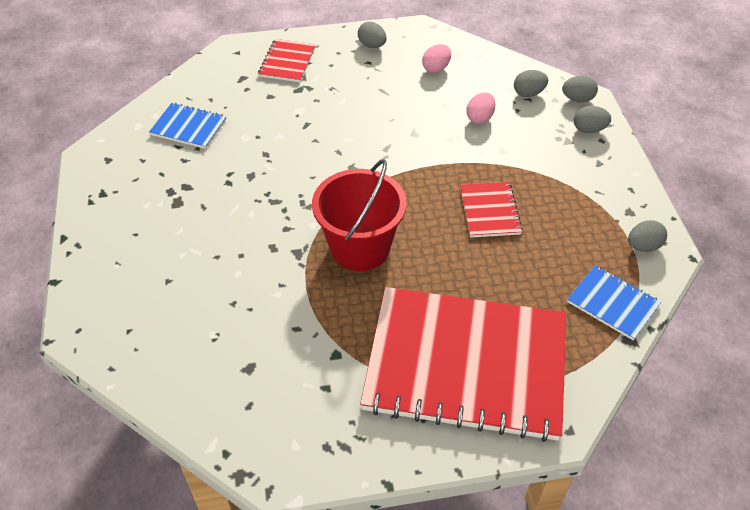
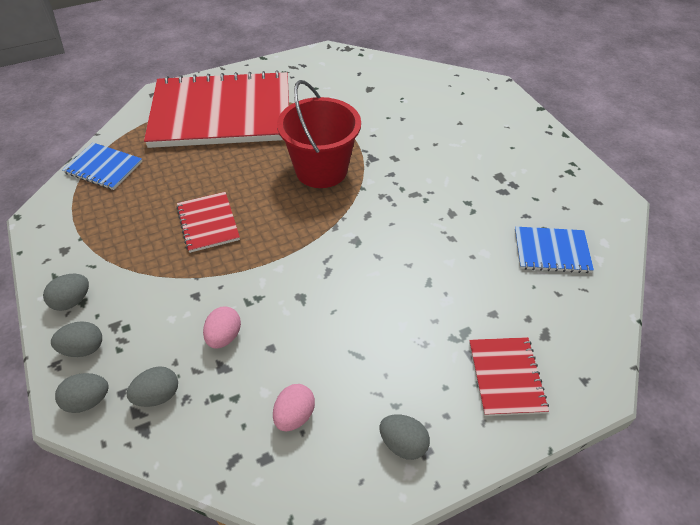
camera: 165 degrees right, 0 degrees up
grey egg [628,220,667,252] -> grey egg moved to [43,274,89,311]

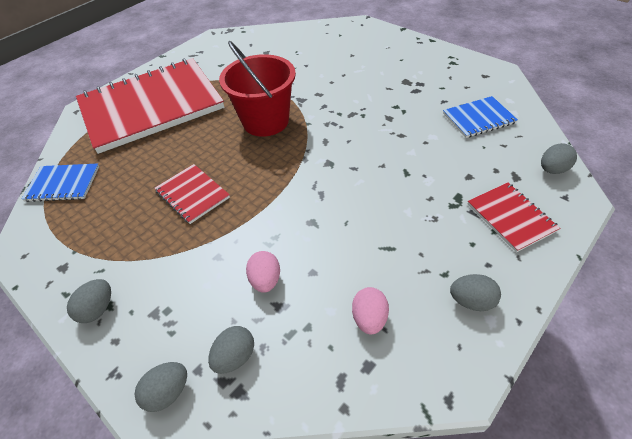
camera: 20 degrees left, 0 degrees up
grey egg [51,321,102,357] -> grey egg moved to [541,143,577,174]

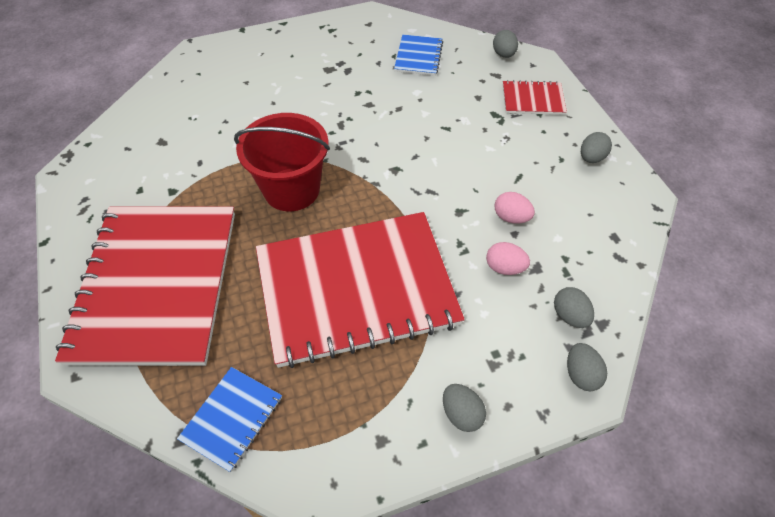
camera: 65 degrees left, 5 degrees up
red notebook [155,164,230,224] -> red notebook [256,212,465,368], size x2.40
pink egg [352,287,389,334] -> pink egg moved to [495,192,535,223]

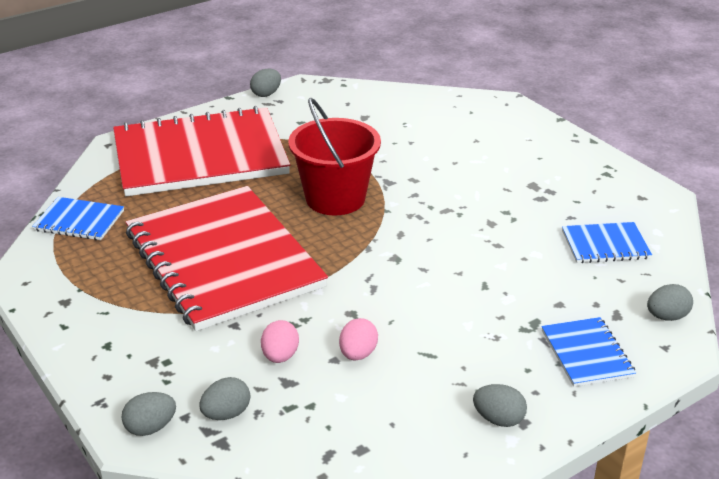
camera: 75 degrees right, 20 degrees down
grey egg [443,384,486,432] -> grey egg moved to [250,69,281,97]
red notebook [503,80,567,115] -> blue notebook [542,317,636,387]

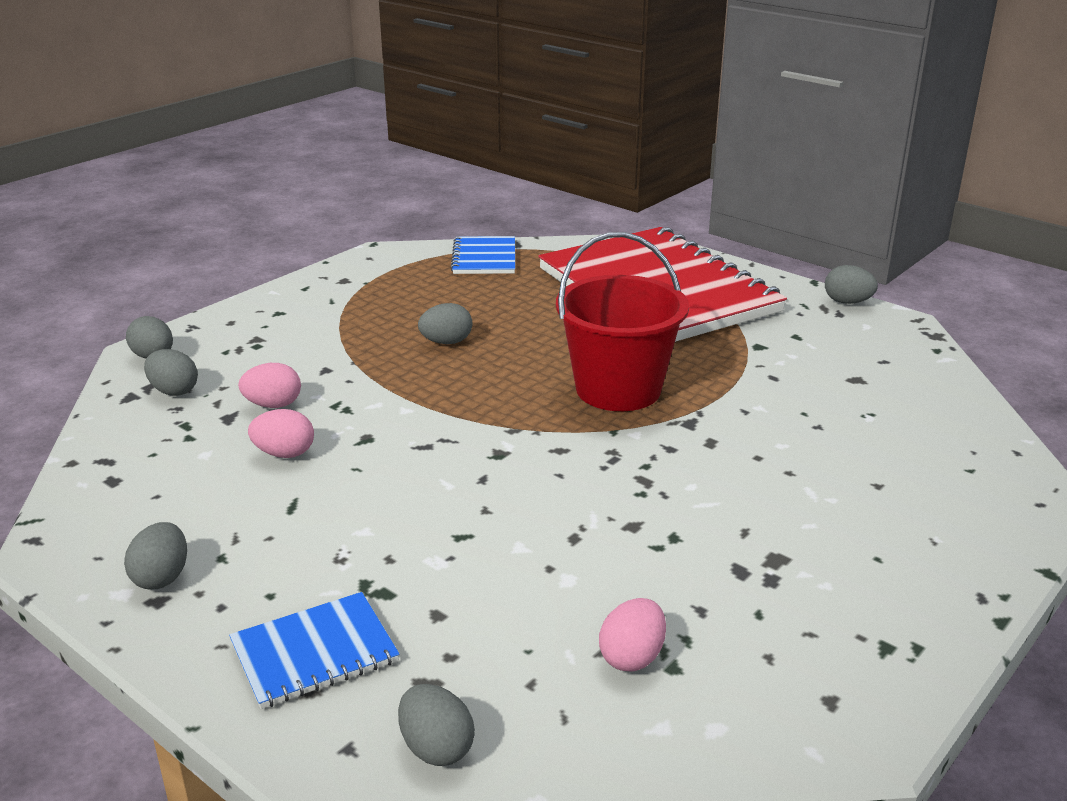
camera: 75 degrees right, 5 degrees down
red notebook [126,186,328,331] -> grey egg [418,303,472,344]
blue notebook [562,222,652,263] -> pink egg [599,598,666,672]

